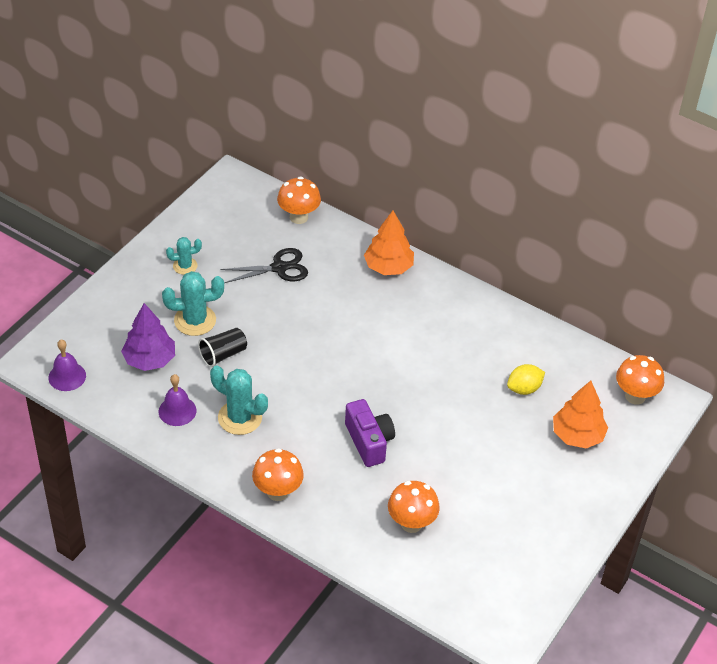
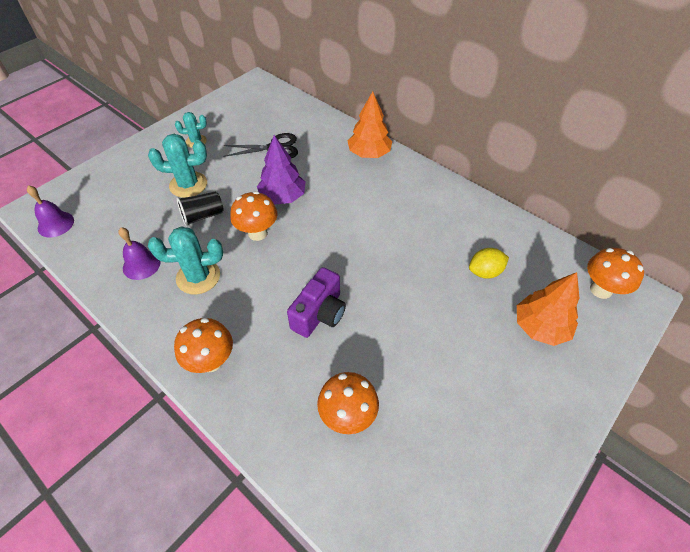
camera: 10 degrees right, 5 degrees up
purple tree [121,303,175,371] -> purple tree moved to [257,135,306,205]
turquoise cactus [210,365,268,435] -> turquoise cactus turned 45 degrees counterclockwise [148,226,223,294]
orange mushroom [277,177,321,224] -> orange mushroom moved to [230,191,277,241]
purple camera [345,399,395,467] -> purple camera turned 45 degrees clockwise [287,267,346,338]

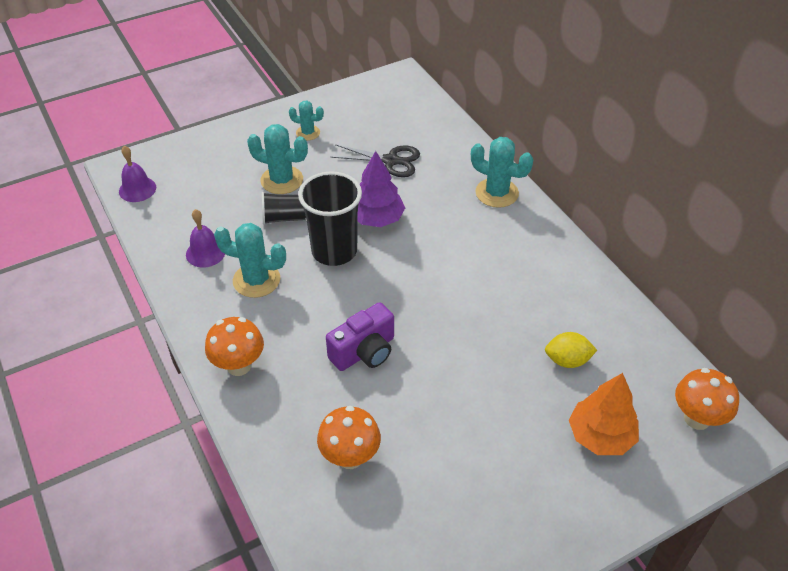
camera: 20 degrees right, 5 degrees down
orange mushroom [230,191,277,241] -> black cup [298,171,362,266]
orange tree [348,91,392,158] -> turquoise cactus [471,137,533,208]

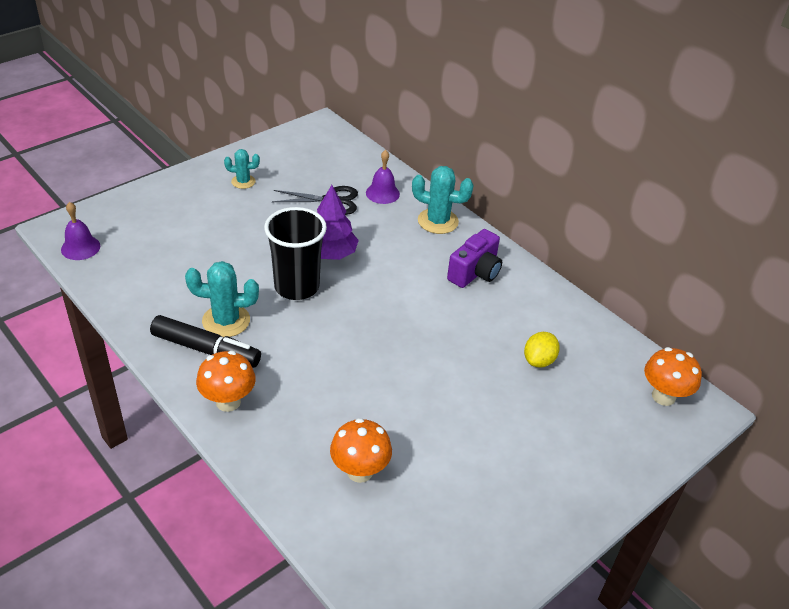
camera: 15 degrees left, 5 degrees down
purple bell [186,209,225,268] -> purple bell moved to [366,150,400,204]
turquoise cactus [247,124,308,194] -> none
black cup [262,192,306,225] -> none
purple camera [326,302,394,371] -> purple camera moved to [447,229,502,288]
yellow lemon [545,332,597,368] -> yellow lemon turned 45 degrees counterclockwise [524,332,560,368]
orange tree [569,373,639,455] -> none
none -> black marker [150,315,261,368]

